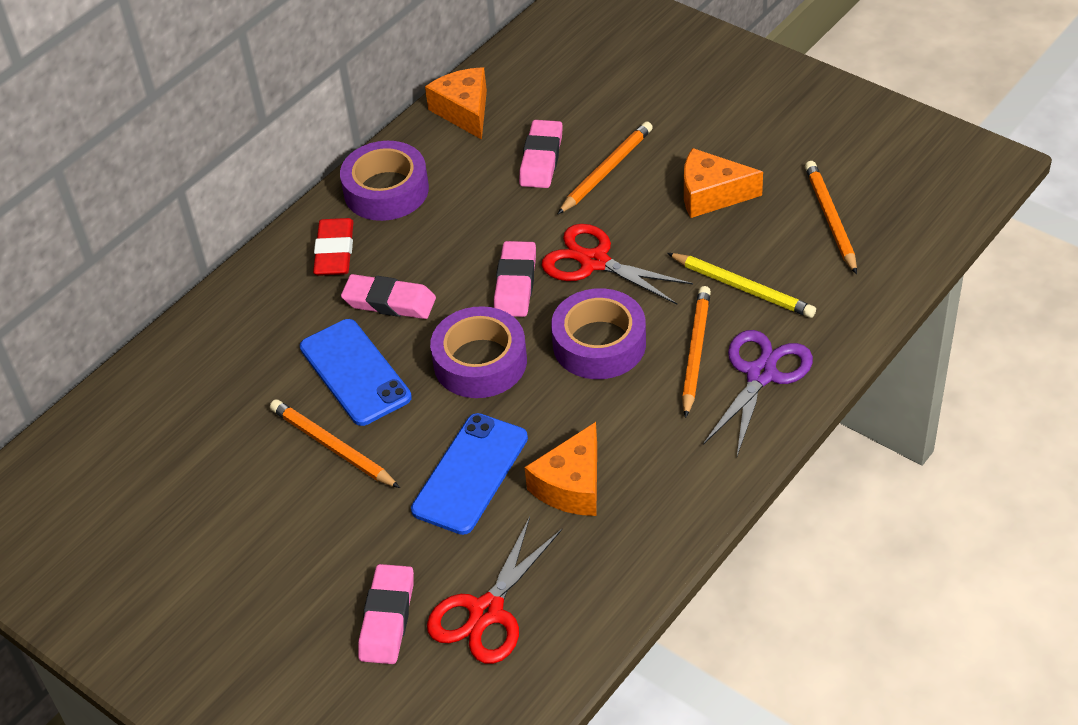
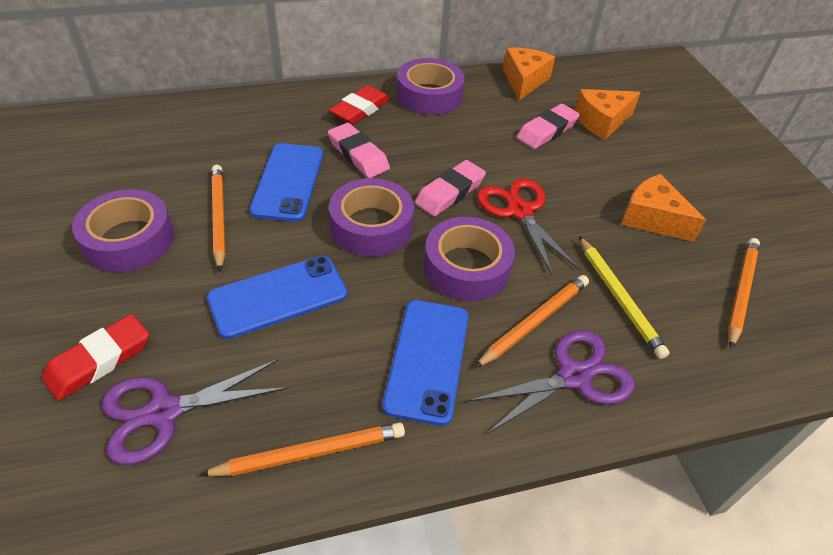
camera: 30 degrees right, 0 degrees up
pink eraser [358,564,414,664] -> red eraser [42,314,149,401]
red scissors [427,517,562,664] -> purple scissors [102,359,288,465]
orange cheese [524,422,597,516] -> orange cheese moved to [575,89,641,140]
orange pencil [558,121,653,214] -> orange pencil moved to [200,422,405,476]
none -> purple tape [72,189,174,272]
none -> blue phone [382,300,469,426]

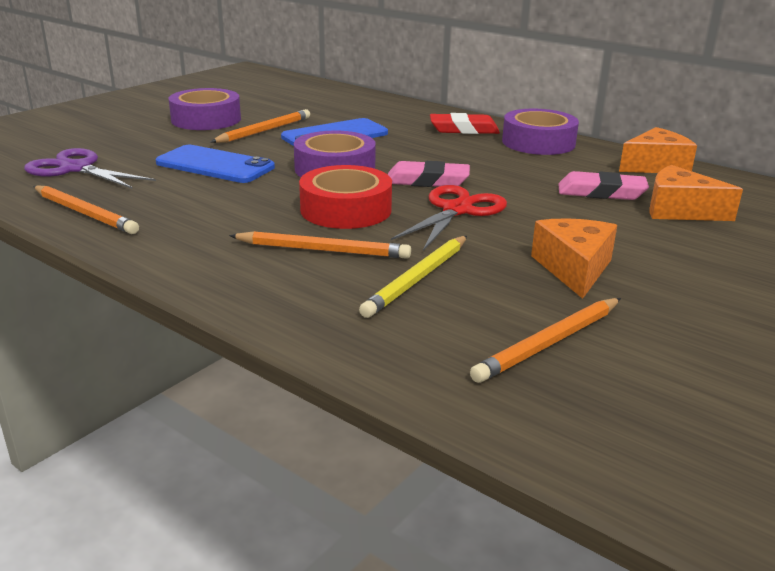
camera: 55 degrees right, 20 degrees down
red eraser [42,314,149,401] -> none
pink eraser [328,123,390,178] -> none
blue phone [382,300,469,426] -> none
purple tape [424,217,515,301] -> red tape [299,165,392,229]
purple scissors [468,330,635,434] -> none
orange pencil [728,238,760,349] -> orange pencil turned 150 degrees clockwise [470,298,621,383]

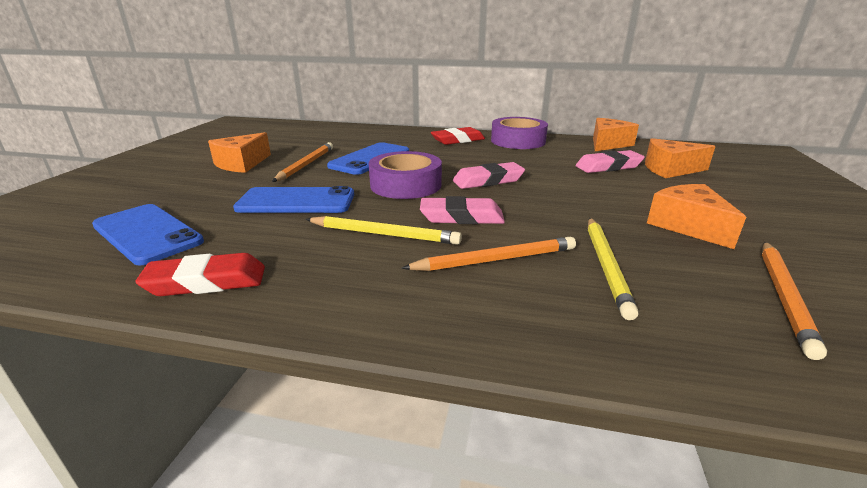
camera: 25 degrees left, 0 degrees up
purple scissors [24,148,156,189] -> blue phone [92,204,204,266]
orange pencil [33,185,139,234] -> red eraser [135,253,265,296]
purple tape [169,88,241,130] -> orange cheese [208,132,271,173]
red tape [299,165,392,229] -> pink eraser [420,196,505,224]
red scissors [391,185,507,251] -> none
none -> yellow pencil [306,216,462,245]

